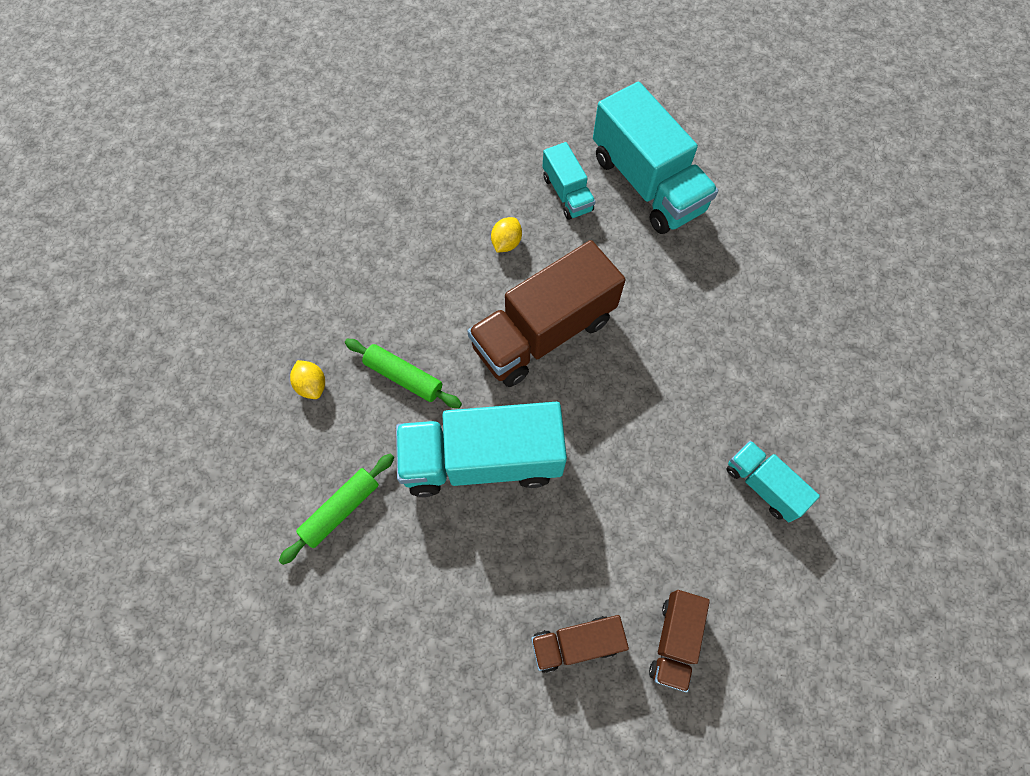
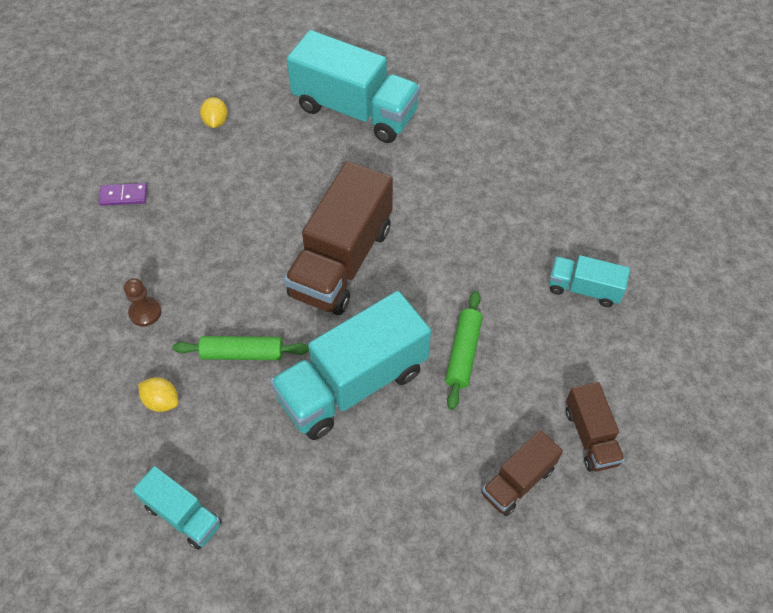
camera: 30 degrees left, 10 degrees down
green rolling pin [279,453,394,565] -> green rolling pin moved to [445,291,483,410]
yellow lemon [491,217,522,252] -> yellow lemon moved to [200,97,228,128]
turquoise truck [543,142,596,220] -> turquoise truck moved to [133,466,222,550]
none -> purple domino [99,183,147,206]
none -> brown pawn [124,278,161,326]

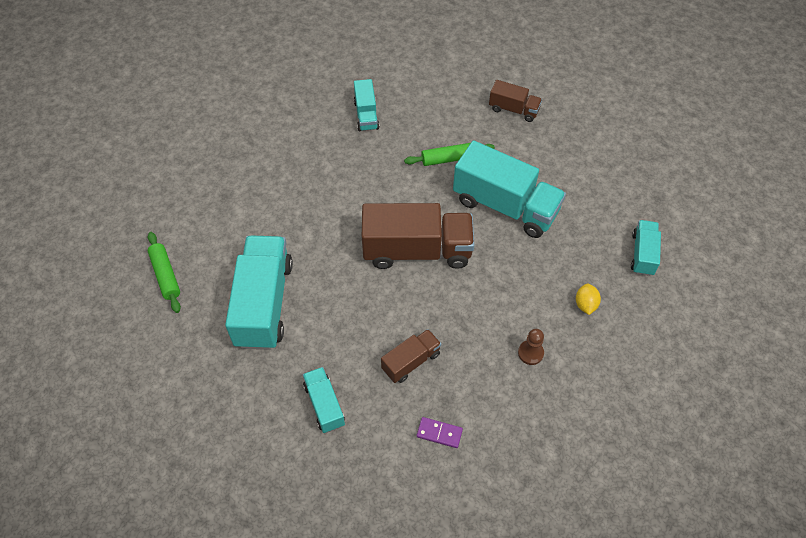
camera: 115 degrees left, 0 degrees up
purple domino [99,183,147,206] -> purple domino turned 45 degrees counterclockwise [417,417,463,448]
green rolling pin [173,336,309,360] -> green rolling pin moved to [148,232,181,313]
yellow lemon [200,97,228,128] -> turquoise truck [303,367,345,433]
brown truck [566,382,625,472] -> brown truck moved to [381,329,441,383]

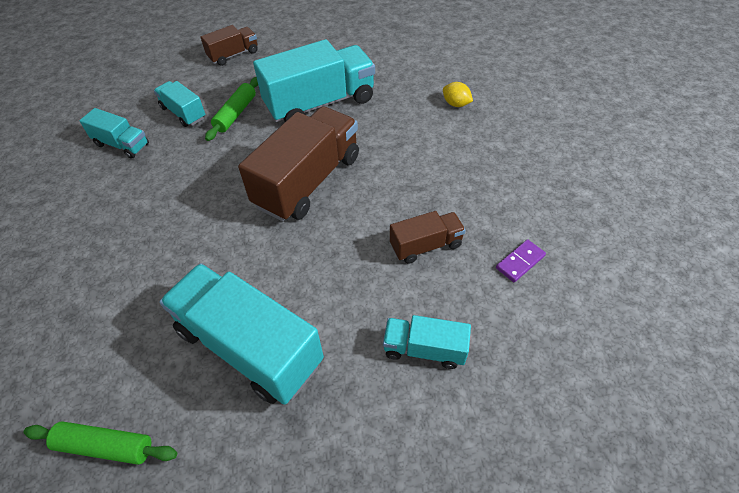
camera: 55 degrees left, 5 degrees down
brown truck [381,329,441,383] -> brown truck turned 75 degrees clockwise [390,211,466,264]
brown pawn [518,329,544,365] -> none
turquoise truck [631,220,661,276] -> turquoise truck moved to [154,81,205,127]

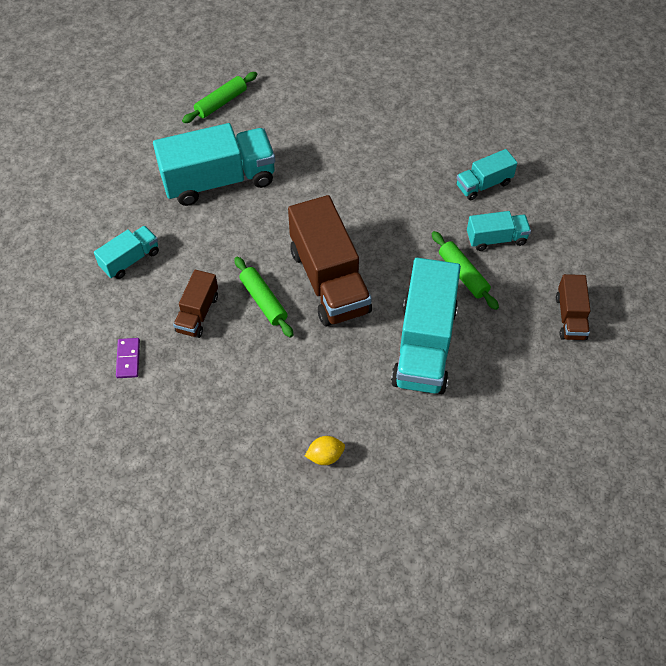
camera: 125 degrees right, 5 degrees up
none -> green rolling pin [234,257,293,338]

